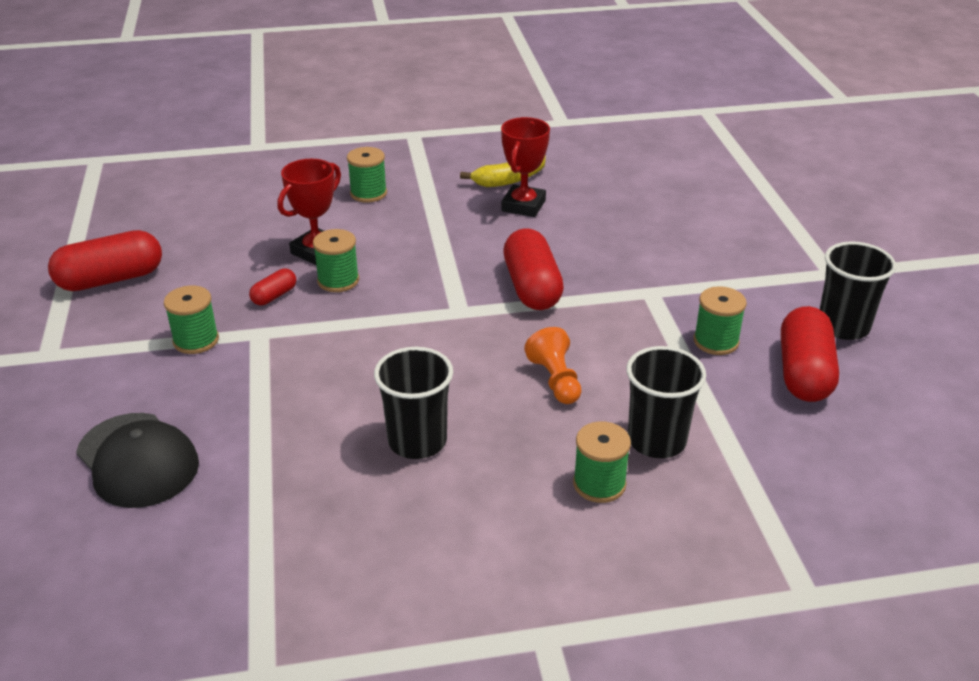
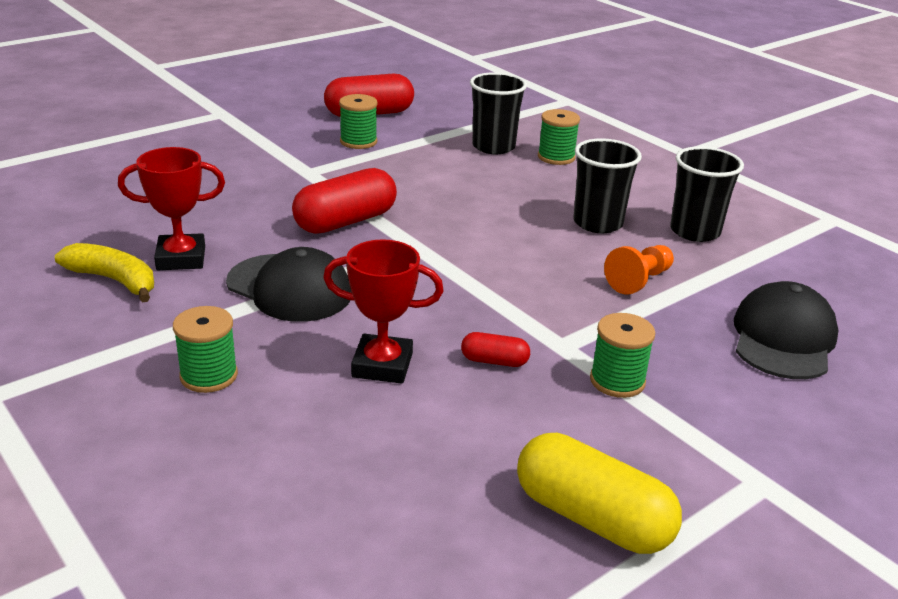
camera: 120 degrees left, 5 degrees down
red capsule [48,230,162,291] -> yellow capsule [517,433,682,554]
green spool [313,229,359,292] -> none
orange pawn [524,327,582,404] -> orange pawn moved to [604,245,674,294]
black cup [820,241,896,340] -> black cup moved to [670,146,744,242]
none -> black cap [226,247,352,322]

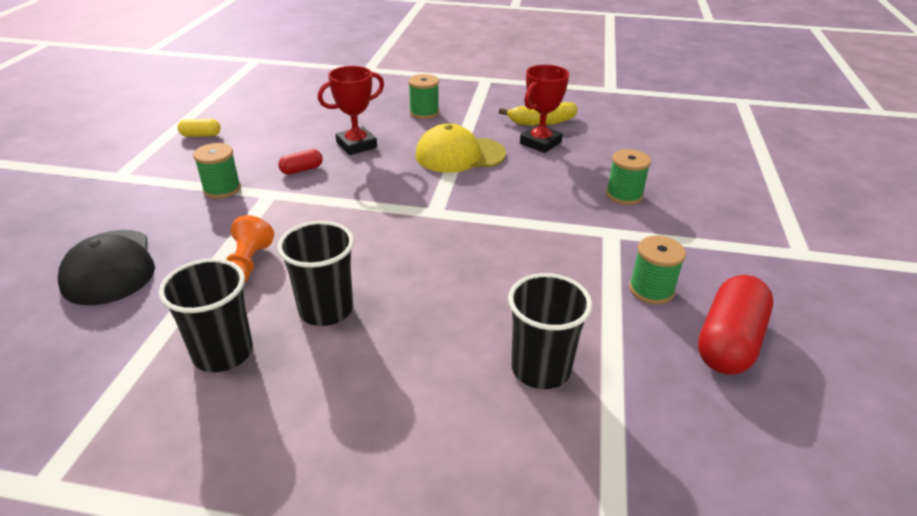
camera: 140 degrees right, 5 degrees up
black cap [226,247,352,322] -> yellow cap [415,124,506,173]
red capsule [292,168,397,234] -> none
yellow capsule [517,433,682,554] -> yellow capsule [178,119,221,137], size x0.49
green spool [538,109,580,165] -> green spool moved to [606,149,651,205]

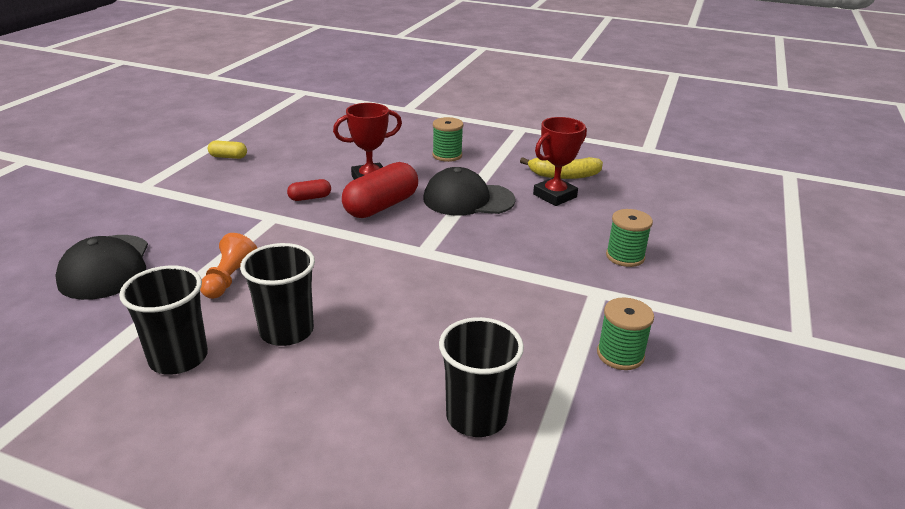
camera: 10 degrees right, 5 degrees down
green spool [193,143,241,199] -> none
yellow cap [415,124,506,173] -> black cap [423,167,516,216]
red capsule [698,275,773,375] -> red capsule moved to [342,162,418,218]

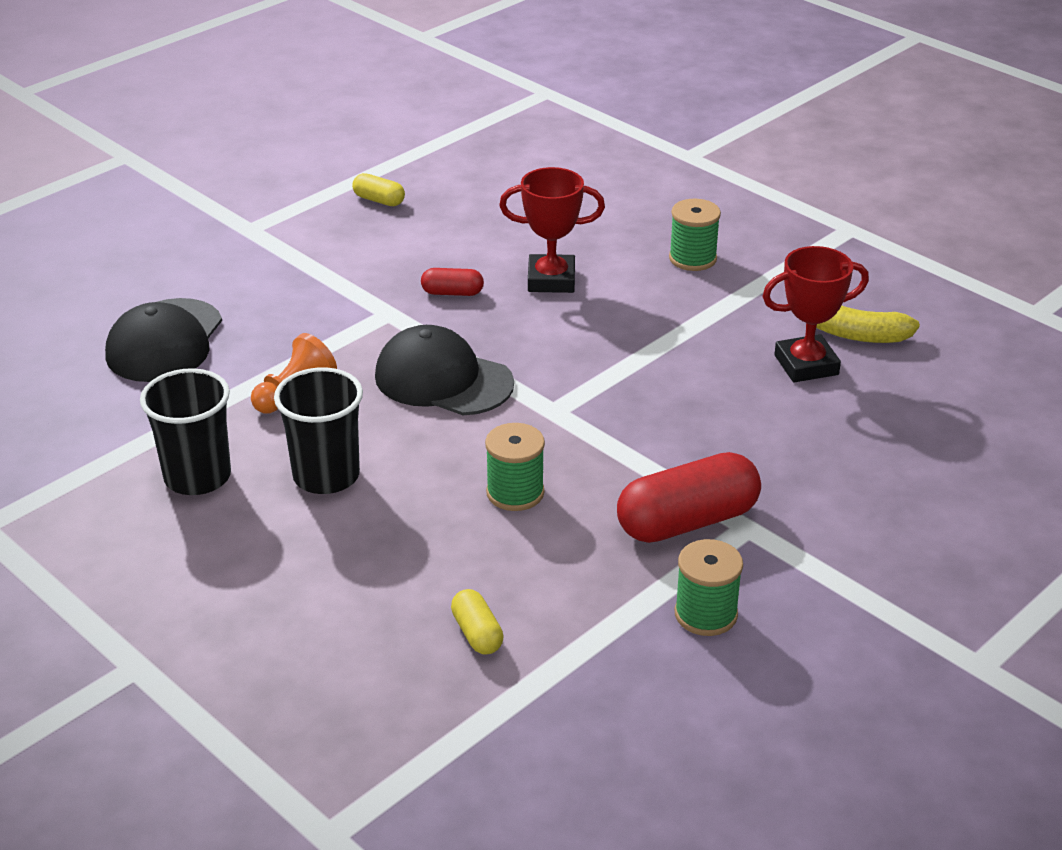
camera: 25 degrees right, 5 degrees up
red capsule [342,162,418,218] -> red capsule moved to [617,452,761,543]
black cap [423,167,516,216] -> black cap moved to [375,325,514,415]
black cup [439,317,524,437] -> yellow capsule [451,589,504,655]
green spool [606,209,653,267] -> green spool moved to [485,423,545,511]

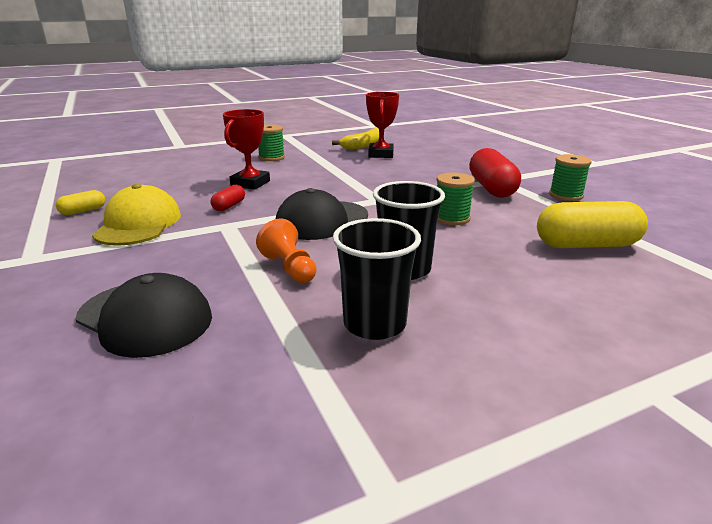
camera: 70 degrees left, 10 degrees down
yellow capsule [451,589,504,655] -> yellow capsule [537,201,648,248], size x2.04
none -> yellow cap [92,184,181,246]

